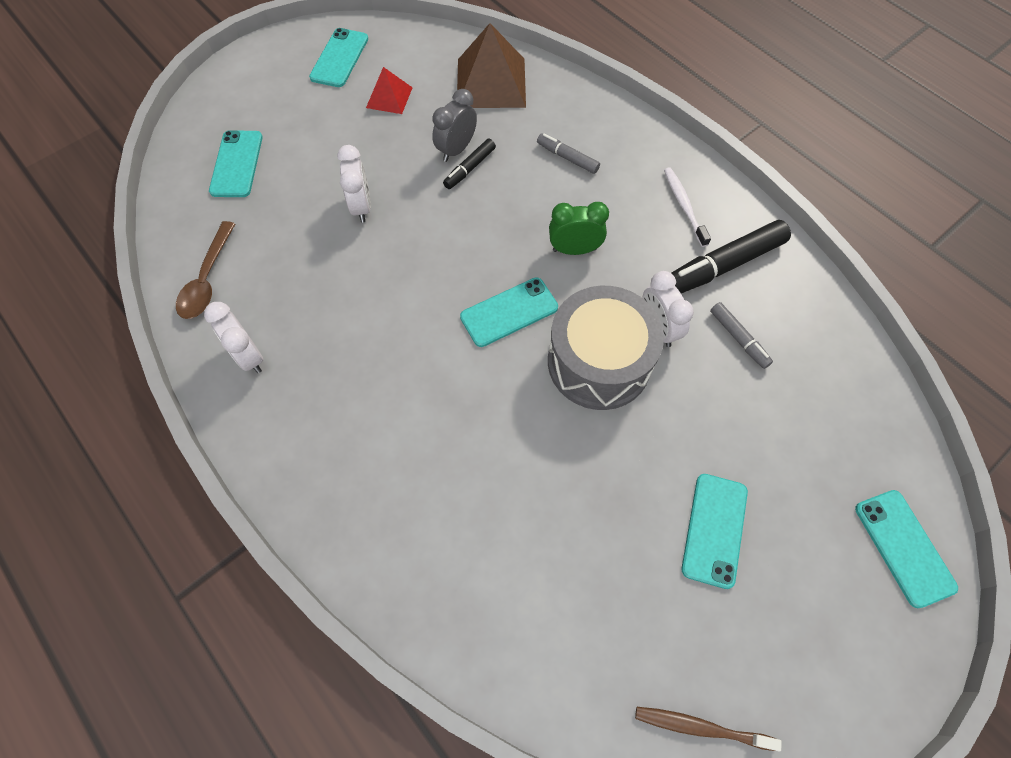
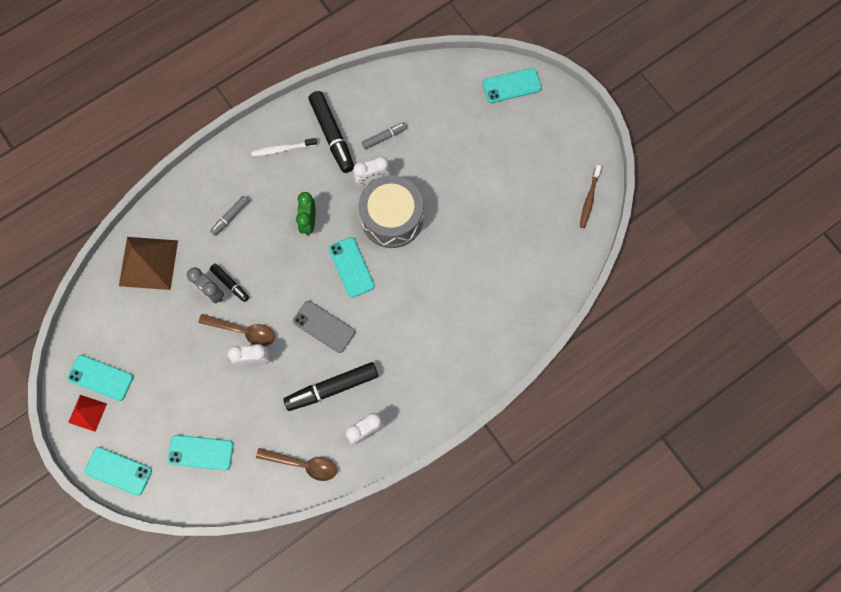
camera: 85 degrees left, 10 degrees up
red pyramid [366,67,413,114] -> red pyramid moved to [68,395,107,432]
turquoise phone [682,474,748,589] -> turquoise phone moved to [84,447,152,496]
none -> brown spoon [198,314,275,346]
none -> black marker [284,362,378,411]
none -> grey phone [293,301,355,353]

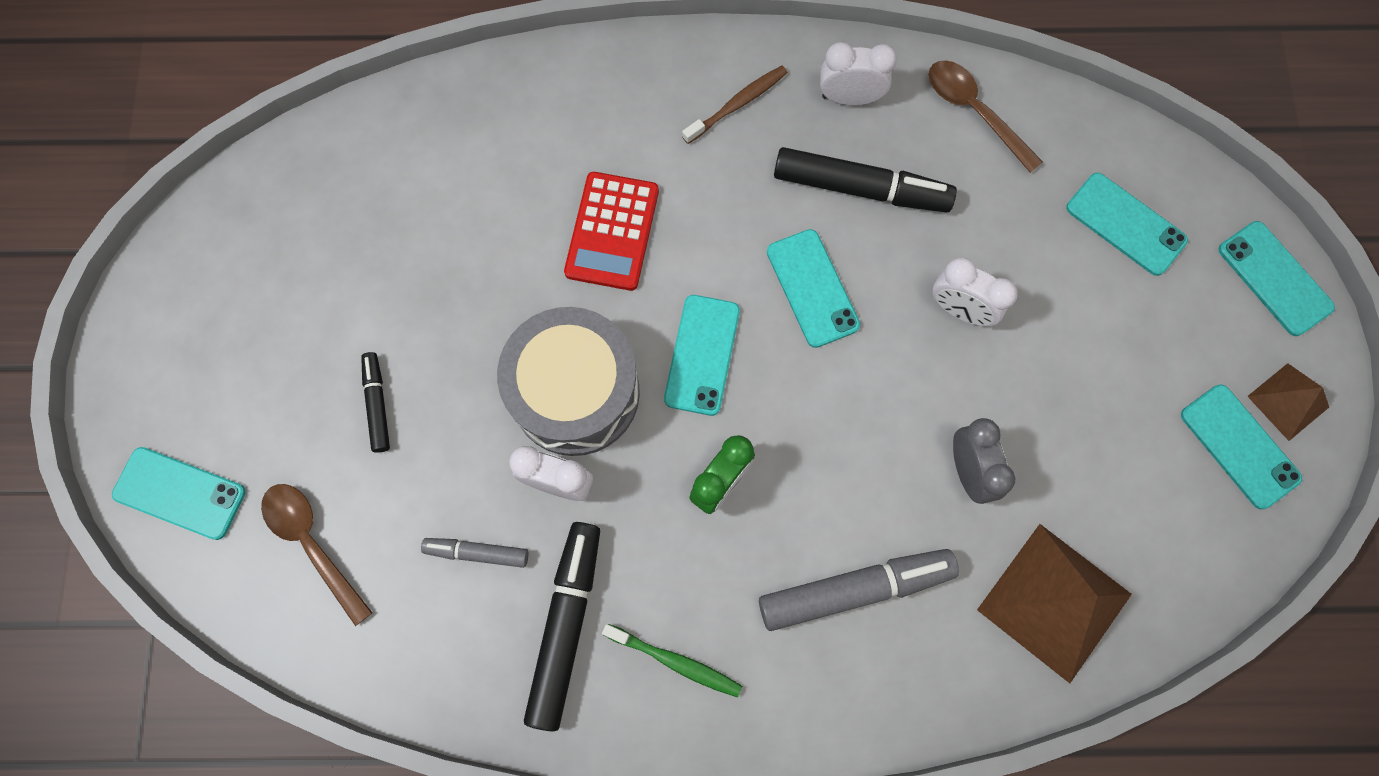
camera: 145 degrees left, 0 degrees up
red pyramid [68,395,107,432] -> brown pyramid [1247,363,1329,441]
brown spoon [198,314,275,346] -> brown spoon moved to [261,484,373,626]
grey marker [210,196,249,236] -> grey marker [759,549,959,631], size x1.87
black marker [210,264,249,302] -> black marker moved to [361,352,390,453]
white toothbrush [251,138,317,156] -> green toothbrush [602,624,742,698]
grey phone [293,301,355,353] -> turquoise phone [767,229,860,348]
brown toothbrush [580,165,602,228] -> brown toothbrush moved to [682,65,788,144]
none -> red calculator [564,172,659,291]

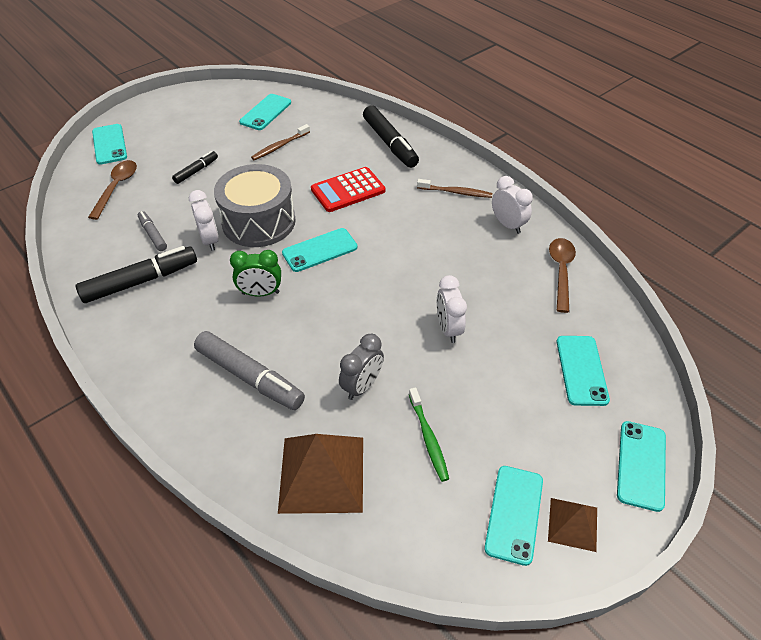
camera: 50 degrees right, 25 degrees down
green toothbrush [602,624,742,698] -> green toothbrush moved to [409,387,449,482]
turquoise phone [767,229,860,348] -> turquoise phone moved to [239,94,291,130]
black marker [774,147,957,212] -> black marker moved to [363,105,419,168]
none -> brown toothbrush [251,124,310,160]

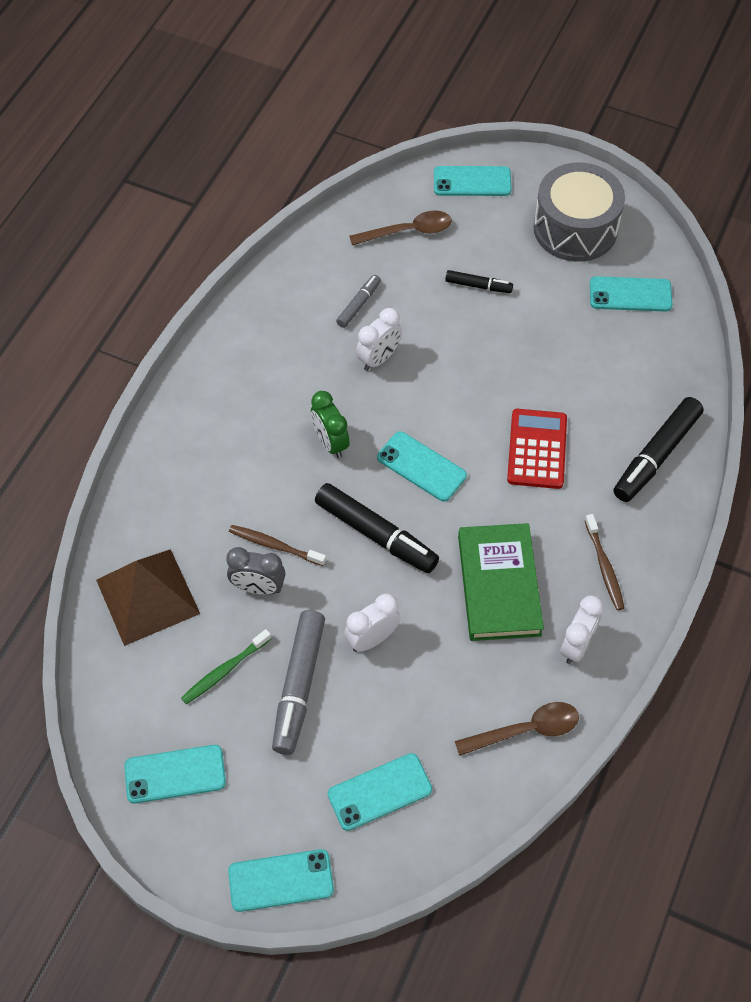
camera: 65 degrees right, 10 degrees up
black marker [76,246,197,303] -> black marker moved to [315,483,439,573]
turquoise phone [92,124,127,164] -> turquoise phone turned 45 degrees clockwise [434,166,512,196]
grey marker [194,331,305,410] -> grey marker moved to [272,610,325,755]
grey drum [214,164,296,247] -> grey drum moved to [533,163,625,262]
brown toothbrush [251,124,310,160] -> brown toothbrush moved to [229,525,326,566]
red calculator [311,167,385,212] -> red calculator turned 60 degrees clockwise [507,409,567,489]
brown pyramid [548,498,597,552] -> none
none -> green book [458,523,544,641]

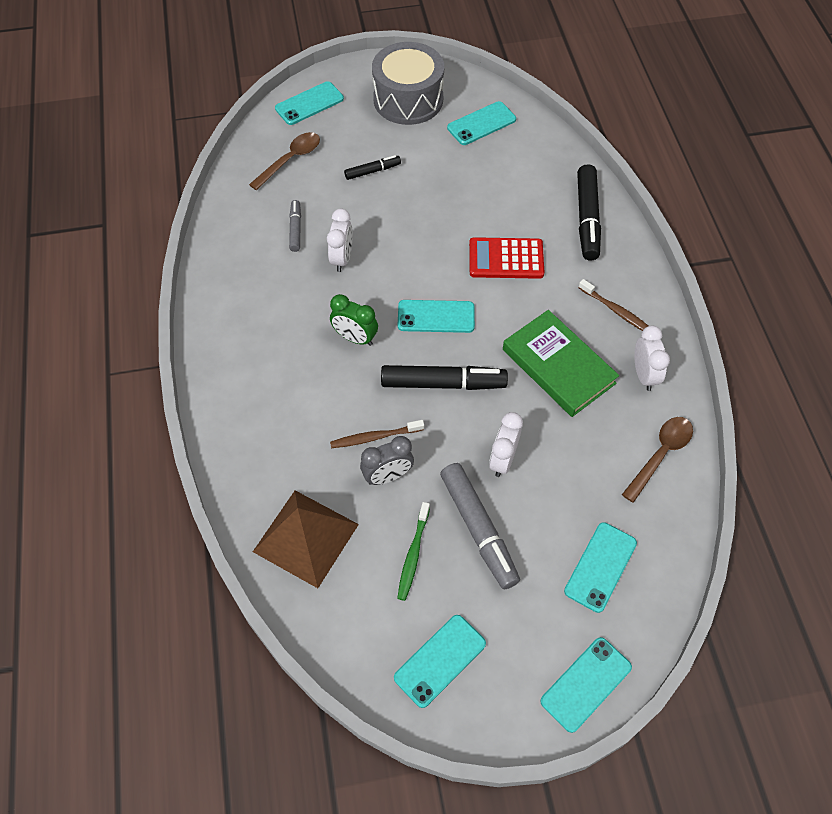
camera: 35 degrees left, 0 degrees up
red calculator [507,409,567,489] -> red calculator turned 60 degrees counterclockwise [469,237,544,279]

